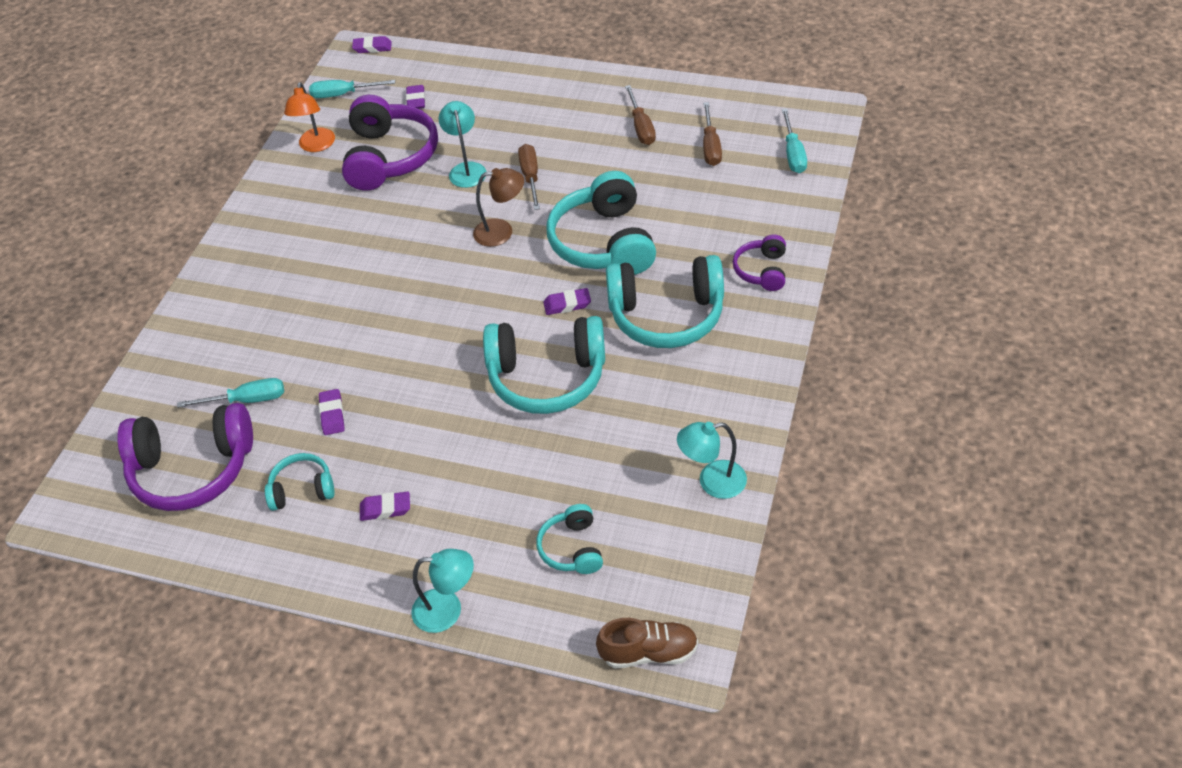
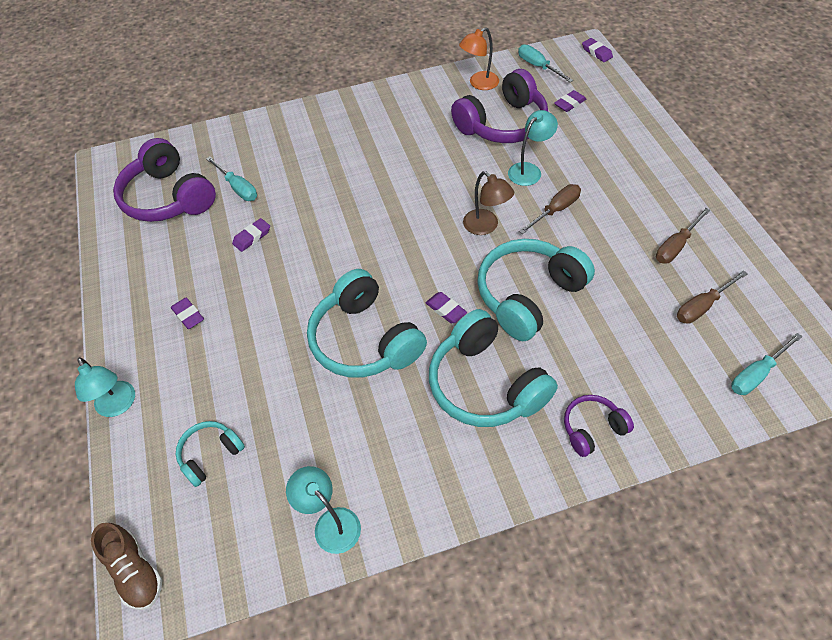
camera: 55 degrees right, 5 degrees up
turquoise headphones [265,453,335,511] -> none

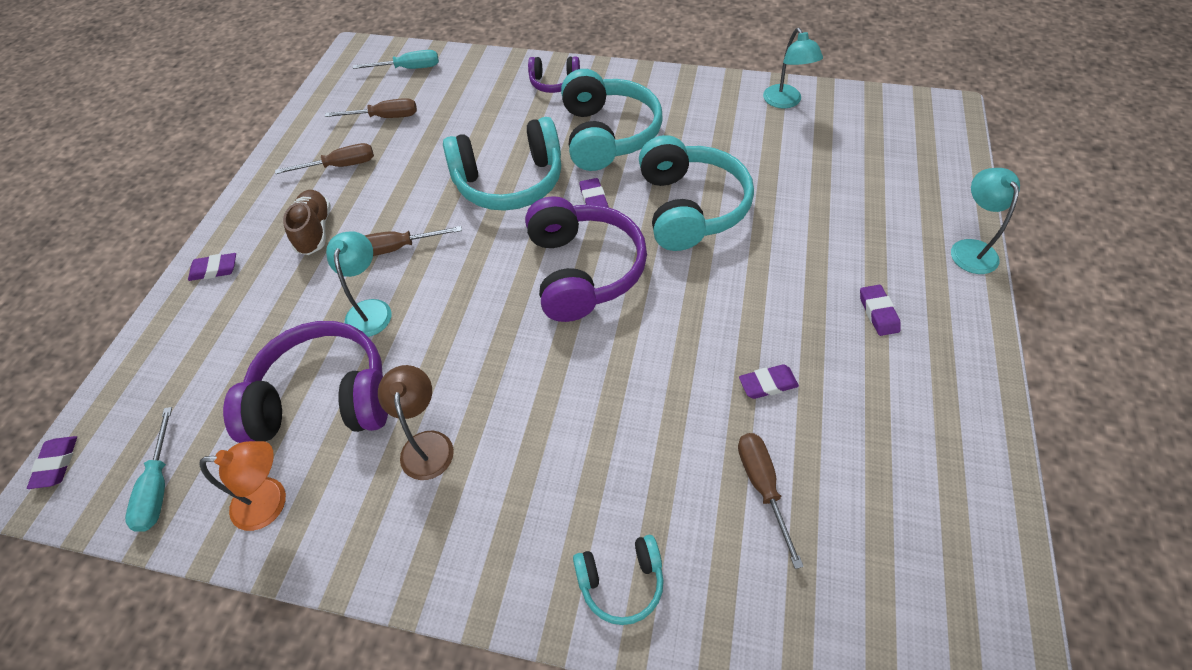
camera: 150 degrees left, 0 degrees up
brown shoe [91,523,162,610] -> brown shoe moved to [283,190,331,255]
purple headphones [113,138,216,222] -> purple headphones moved to [525,196,647,322]
turquoise headphones [176,421,245,487] -> turquoise headphones moved to [573,535,664,625]
turquoise screwdriver [206,156,257,201] -> brown screwdriver [738,433,804,569]
brown lamp [463,171,514,235] -> brown lamp moved to [378,365,454,480]
turquoise lamp [508,110,558,186] -> turquoise lamp turned 105 degrees clockwise [326,231,391,337]
purple eraser [554,90,586,112] -> purple eraser moved to [188,253,236,281]

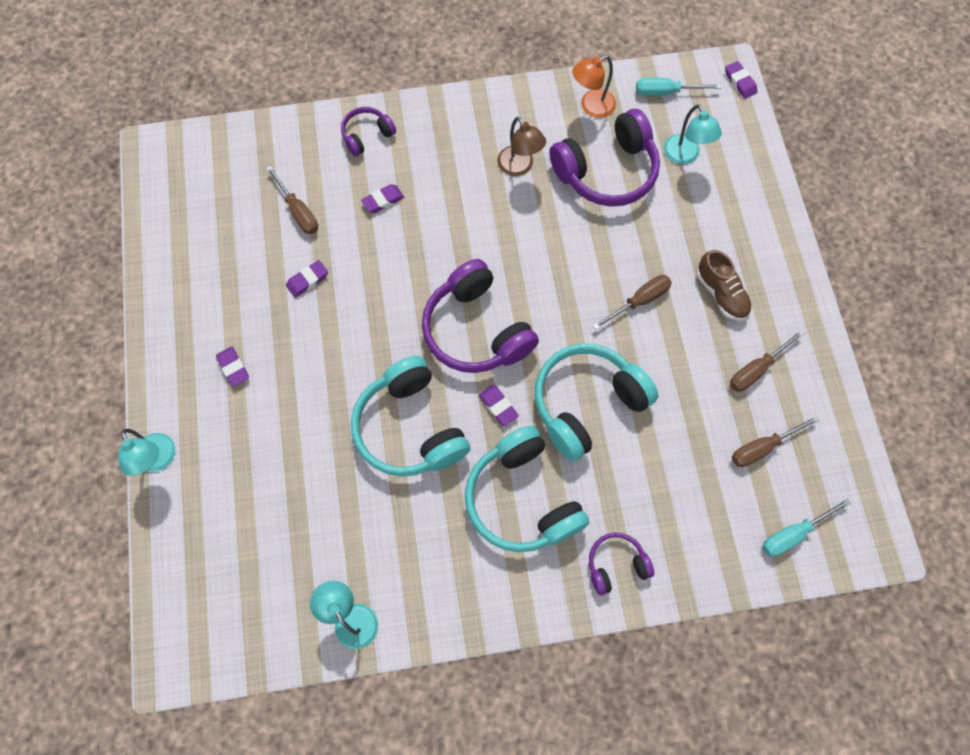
camera: 155 degrees right, 15 degrees up
turquoise screwdriver [125,407,172,532] -> turquoise screwdriver turned 60 degrees counterclockwise [636,77,721,96]
purple eraser [188,253,236,281] -> purple eraser moved to [361,184,404,213]
turquoise lamp [326,231,391,337] -> turquoise lamp moved to [664,104,722,164]
turquoise headphones [573,535,664,625] -> purple headphones [341,107,396,156]

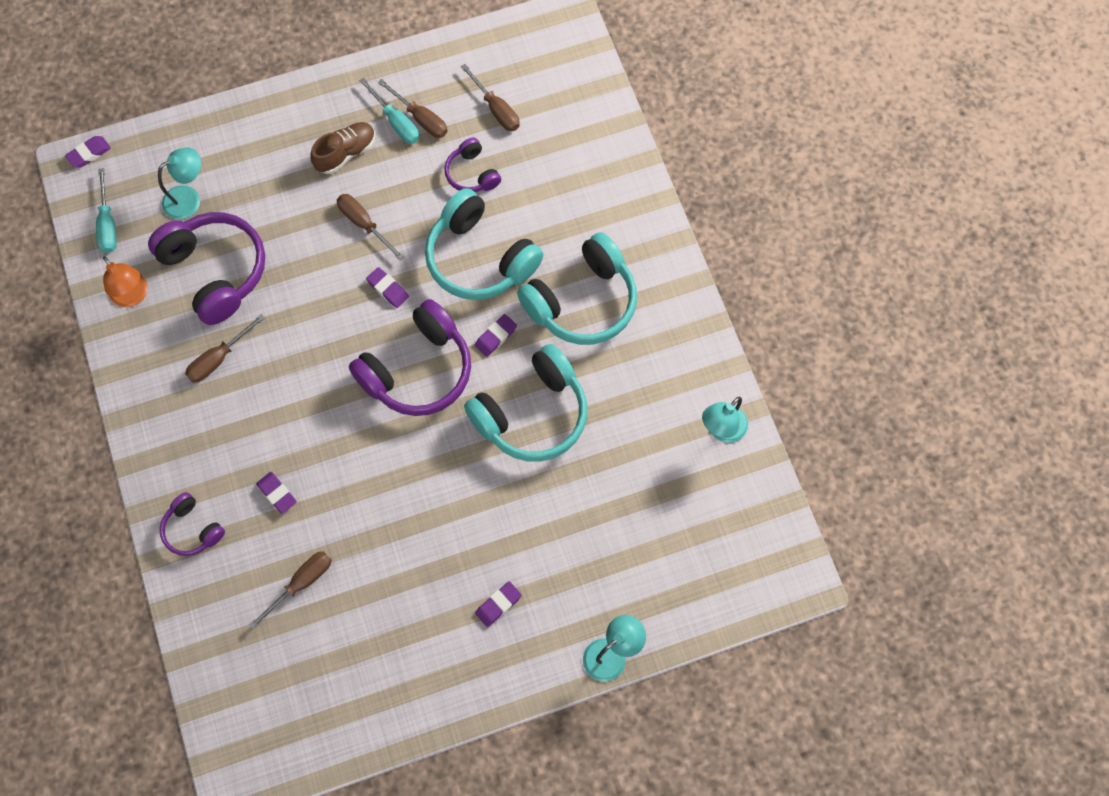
camera: 100 degrees left, 0 degrees up
purple eraser [286,260,328,298] -> purple eraser moved to [366,267,409,308]
brown lamp [497,117,546,176] -> brown screwdriver [185,314,265,383]
purple headphones [589,533,654,595] -> purple headphones moved to [444,138,501,192]
turquoise screwdriver [763,498,851,556] -> turquoise screwdriver moved to [359,78,419,144]

